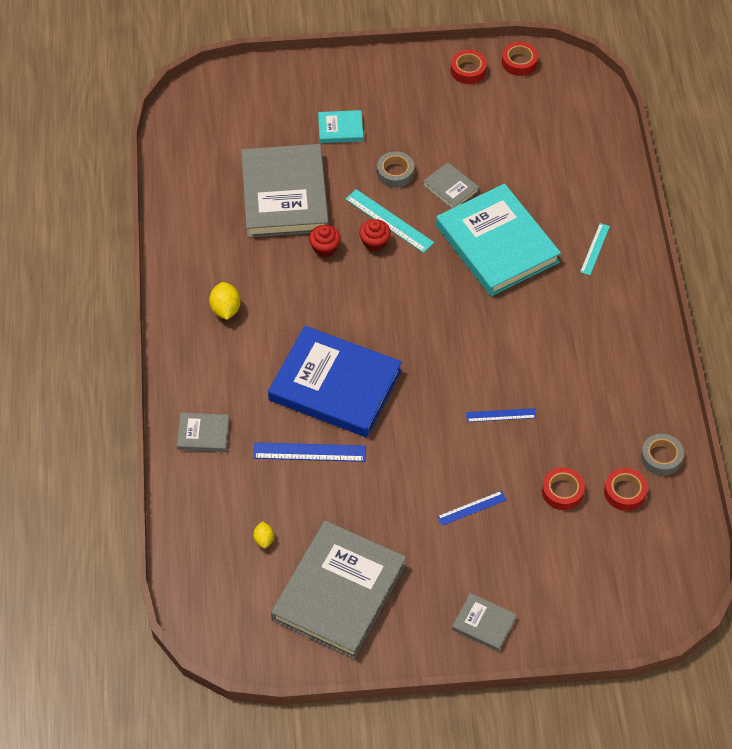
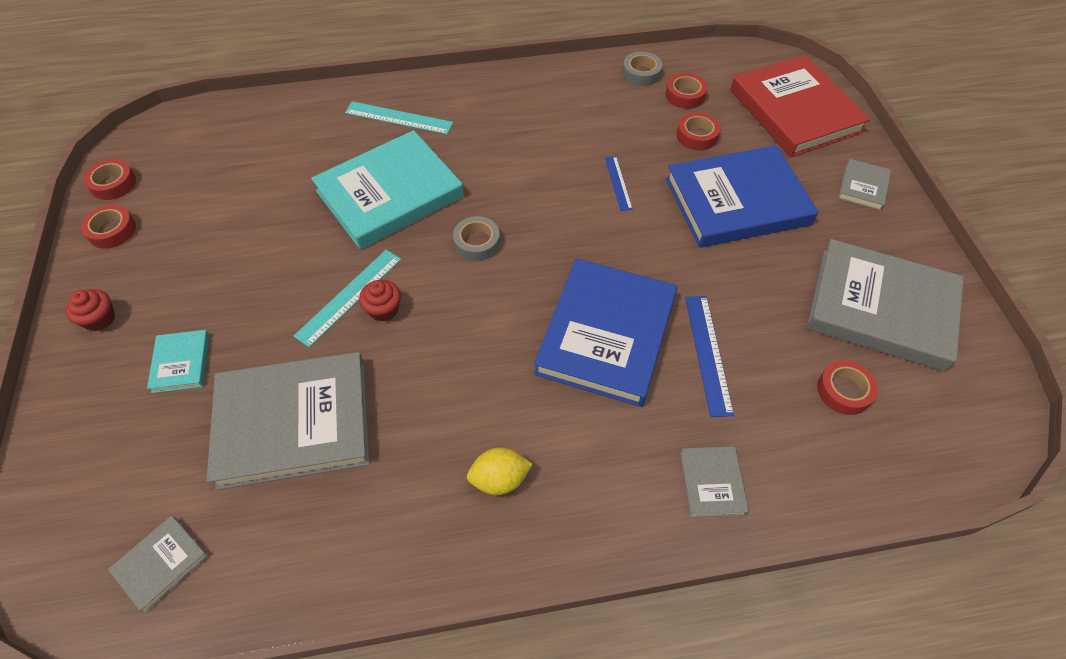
camera: 95 degrees left, 0 degrees up
yellow lemon [253,521,274,548] -> red tape [817,360,878,415]
red cupcake [309,225,341,257] -> red cupcake moved to [66,289,115,331]
grey tape [377,151,414,188] -> grey tape moved to [453,216,500,261]
grey book [423,162,479,209] -> grey book moved to [108,516,209,613]
blue ruler [437,491,507,526] -> blue book [666,145,818,248]
turquoise ruler [580,223,610,275] -> turquoise ruler [345,101,453,134], size x1.59
none -> red book [730,55,870,157]

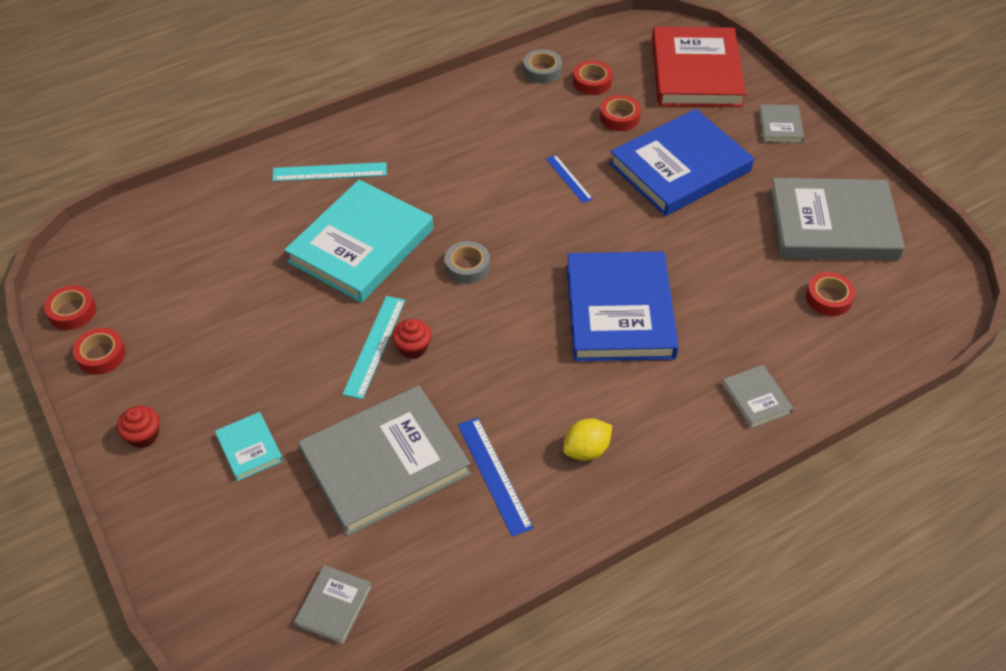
camera: 20 degrees left, 5 degrees down
blue ruler [685,296,734,417] -> blue ruler moved to [458,417,533,537]
red book [730,55,870,157] -> red book turned 45 degrees clockwise [652,27,746,107]

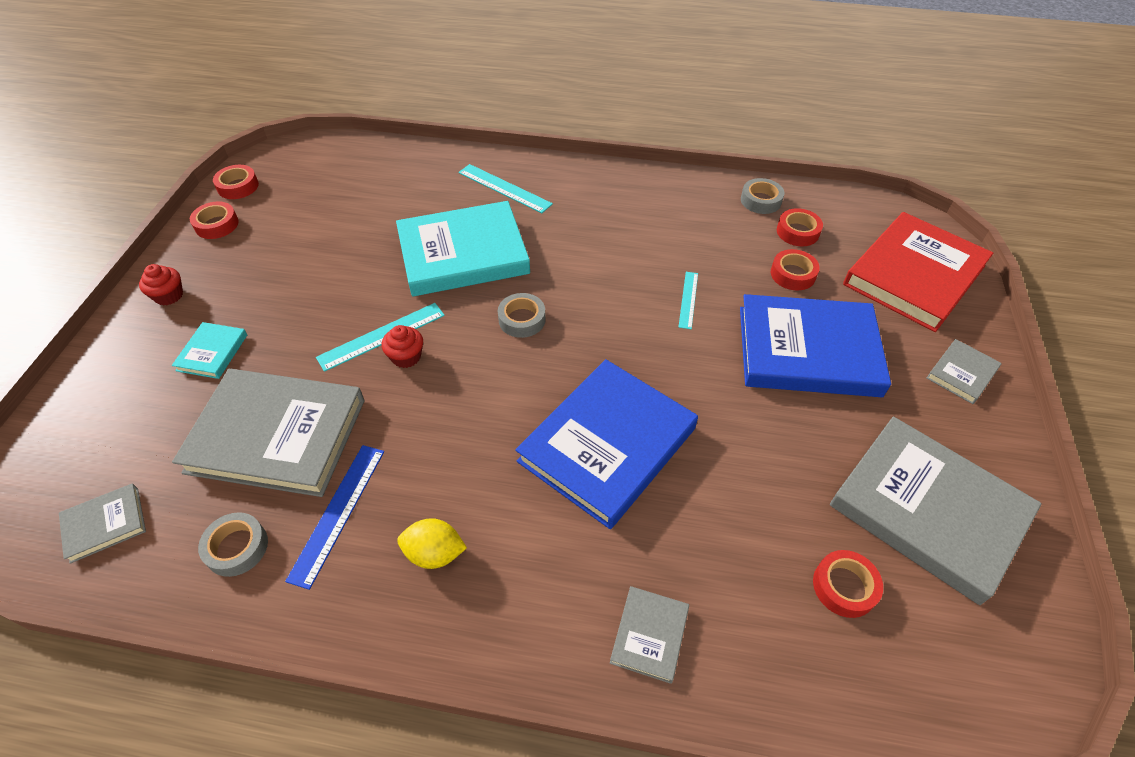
camera: 40 degrees right, 0 degrees up
blue ruler [546,155,593,203] -> turquoise ruler [678,272,698,329]
none -> grey tape [198,512,268,577]

